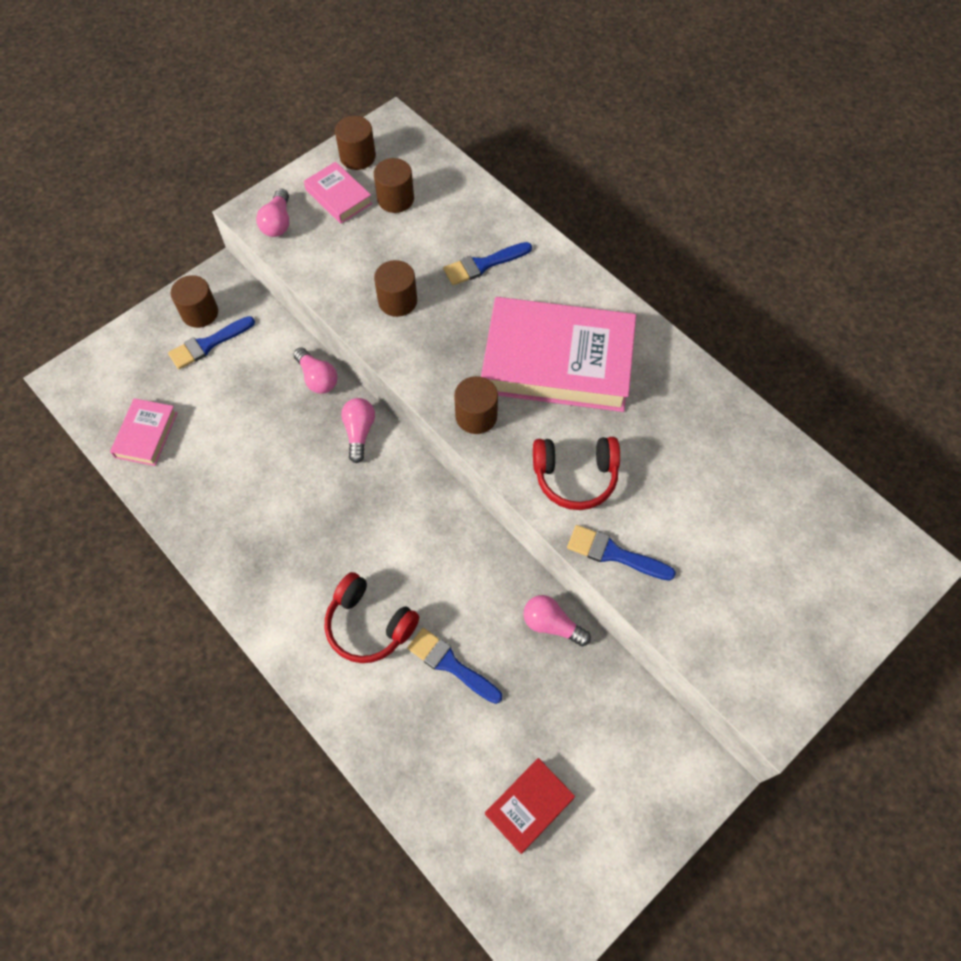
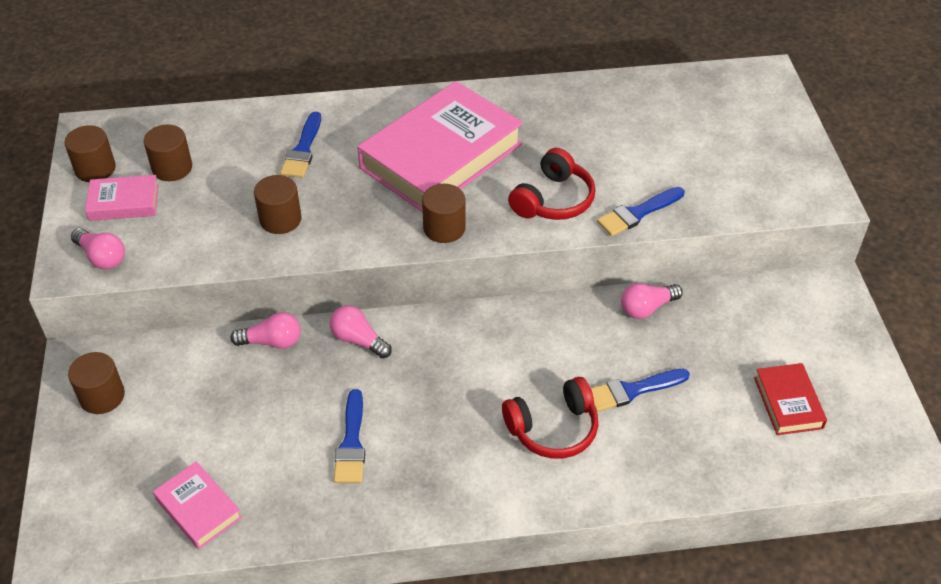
camera: 55 degrees left, 15 degrees down
blue brush [168,316,255,369] -> blue brush moved to [334,389,365,483]

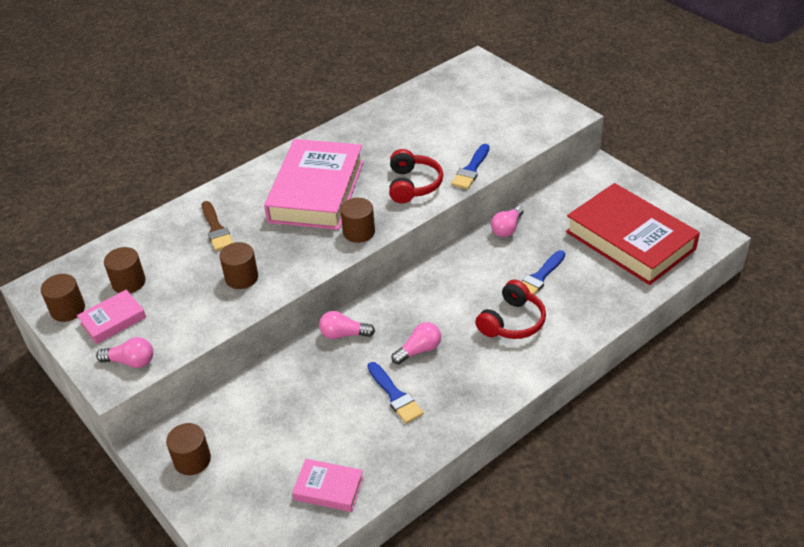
camera: 30 degrees left, 5 degrees down
pink light bulb [230,312,301,349] -> pink light bulb moved to [391,322,441,364]
blue brush [280,112,321,178] -> brown brush [202,201,233,251]
red book [754,363,827,435] -> red book [566,183,700,285], size x2.19

